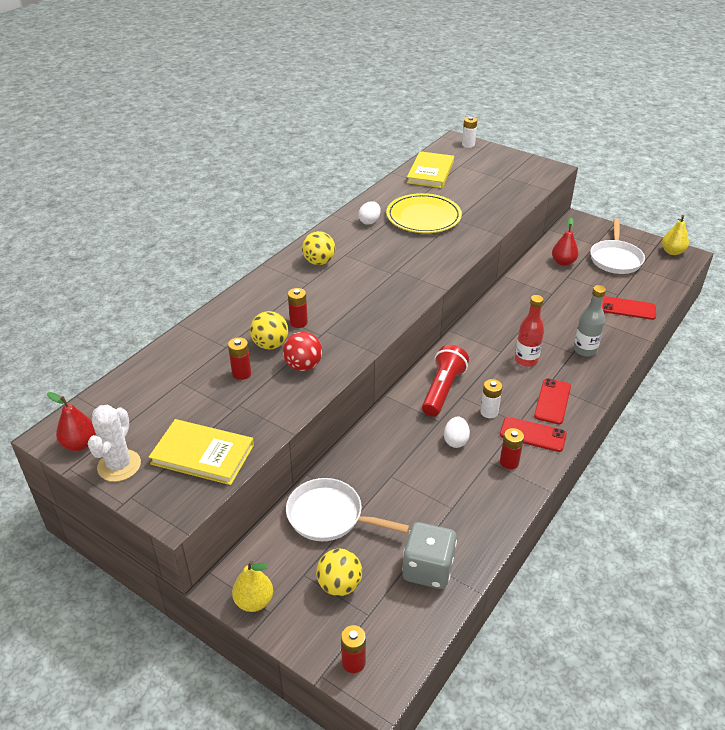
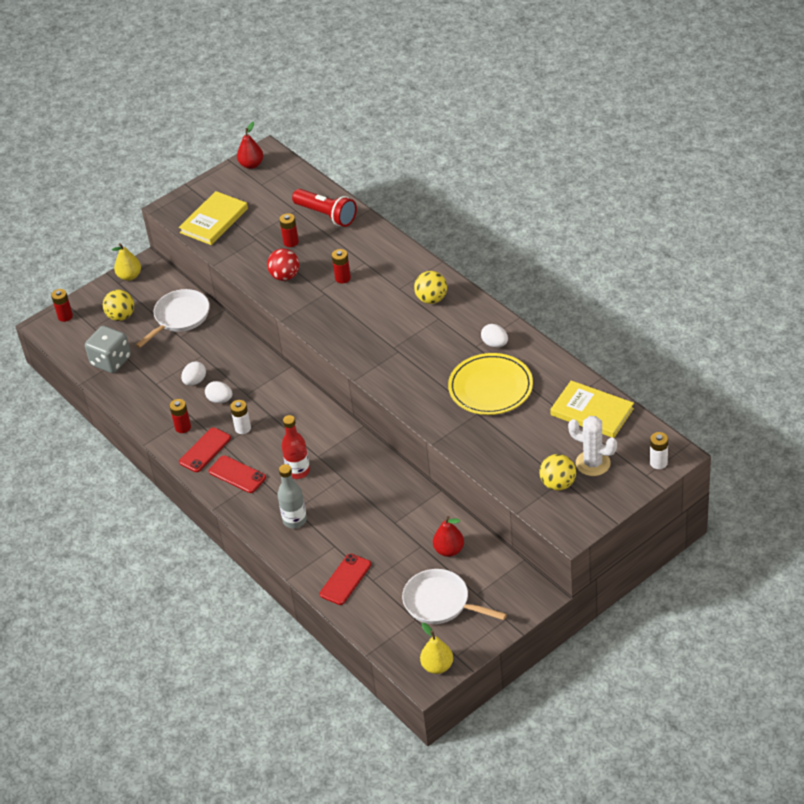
camera: 110 degrees right, 5 degrees up
white cactus [88,405,141,482] -> white cactus moved to [568,416,617,476]
yellow ball [250,311,288,349] -> yellow ball moved to [539,454,576,491]
red flashlight [422,345,469,417] -> red flashlight moved to [292,189,357,227]
none -> white egg [181,361,206,386]

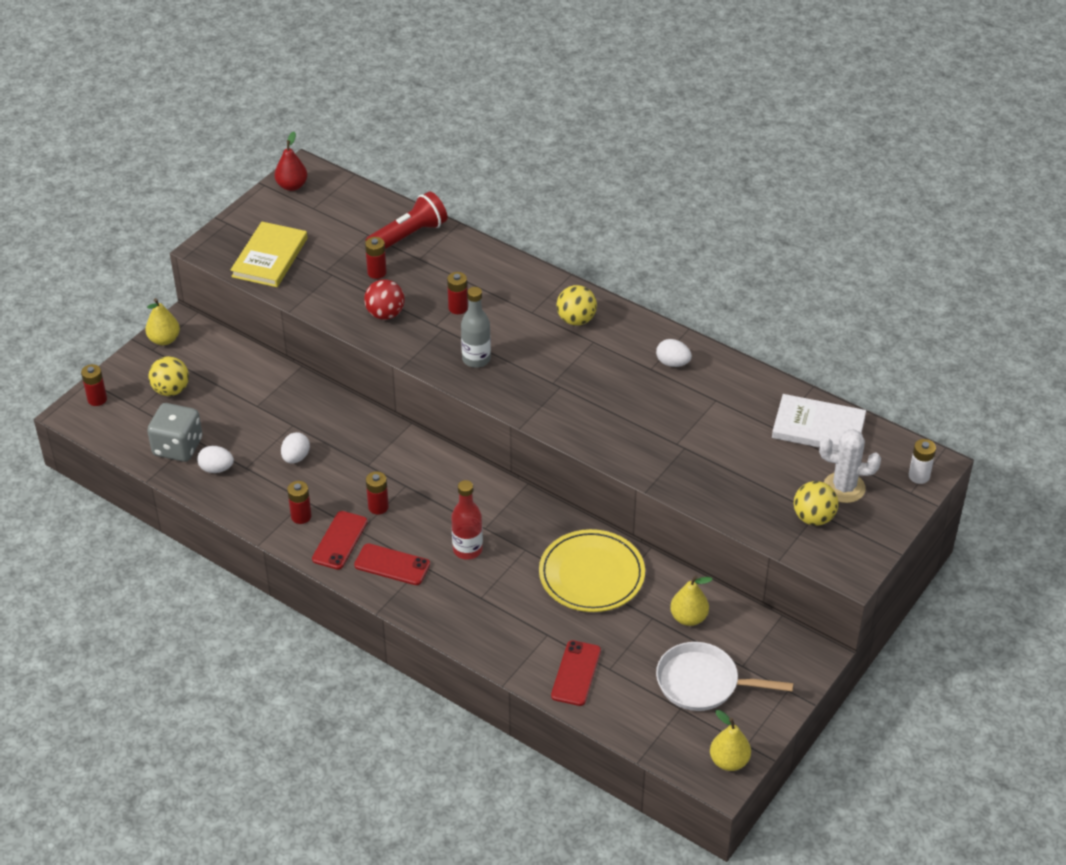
camera: 20 degrees left, 0 degrees up
white pan [135,289,210,348] -> none
white egg [205,381,232,403] -> white egg moved to [197,446,234,473]
white battery [230,400,251,434] -> red battery [366,471,389,515]
grey bottle [278,464,307,528] -> grey bottle moved to [461,287,491,368]
red flashlight [292,189,357,227] -> red flashlight turned 60 degrees counterclockwise [365,191,447,249]
red pear [433,516,464,557] -> yellow pear [670,576,713,626]
yellow plate [448,353,533,415] -> yellow plate moved to [539,529,645,612]
yellow book [550,380,634,438] -> white book [772,394,866,451]

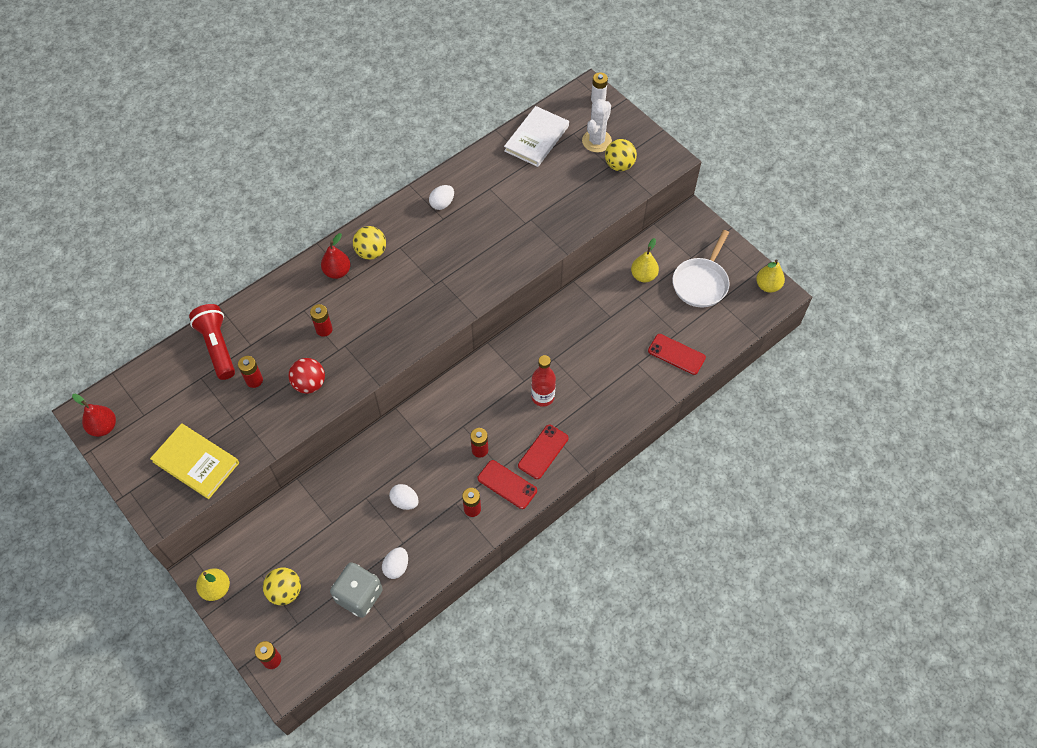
camera: 75 degrees left, 15 degrees up
grey bottle [461,287,491,368] -> none
yellow plate [539,529,645,612] -> none
none -> red pear [321,233,351,279]

